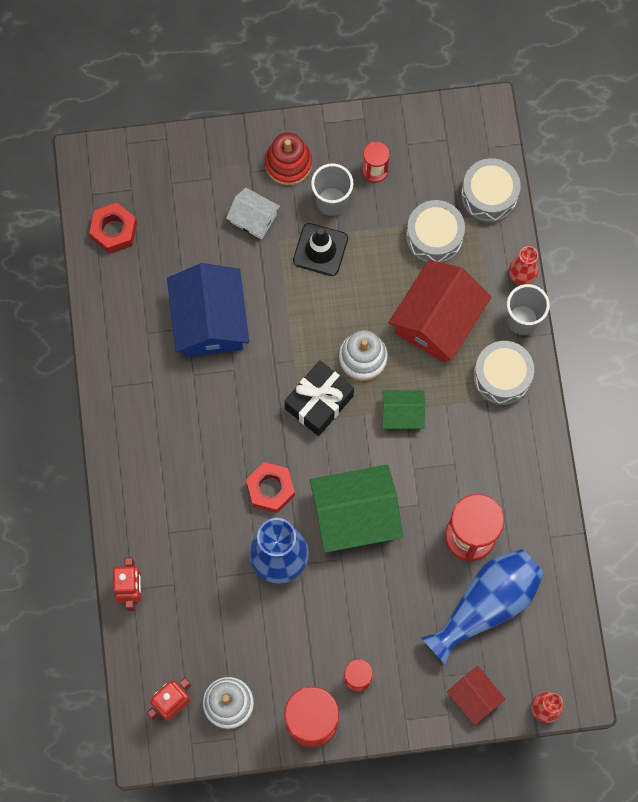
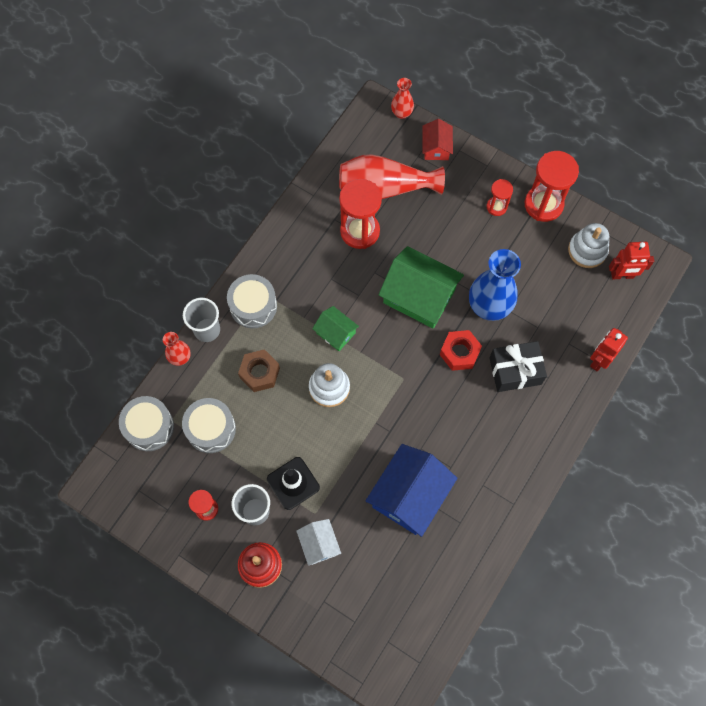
camera: 140 degrees left, 5 degrees down
red nut [89,203,137,254] -> none
black gift [284,360,354,436] -> black gift moved to [489,341,547,392]
red house [388,260,491,363] -> brown nut [238,349,280,392]
blue vase [421,549,544,665] -> red vase [339,154,445,199]

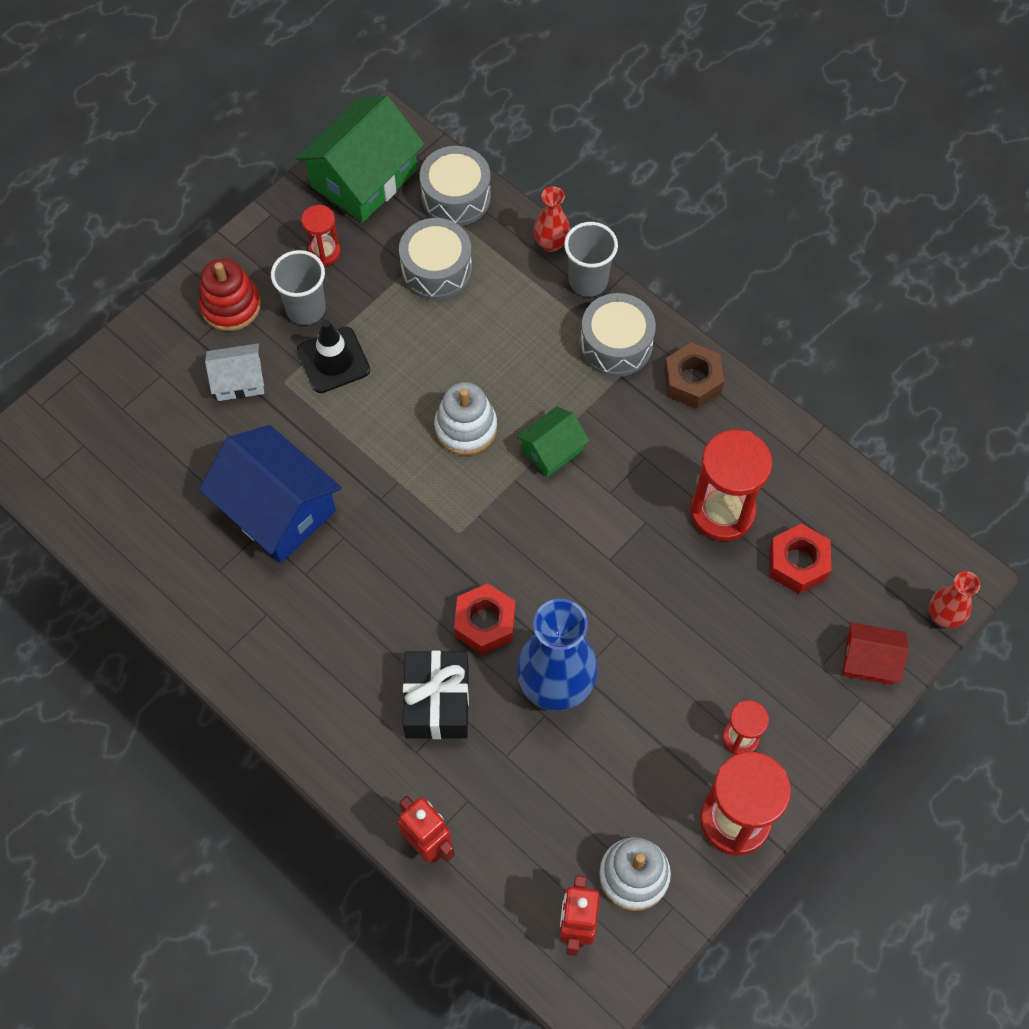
camera: 100 degrees right, 5 degrees down
brown nut [238,349,280,392] -> brown nut moved to [664,342,724,409]
red vase [339,154,445,199] -> red nut [769,523,832,594]
green house [378,246,464,328] -> green house moved to [296,96,425,223]

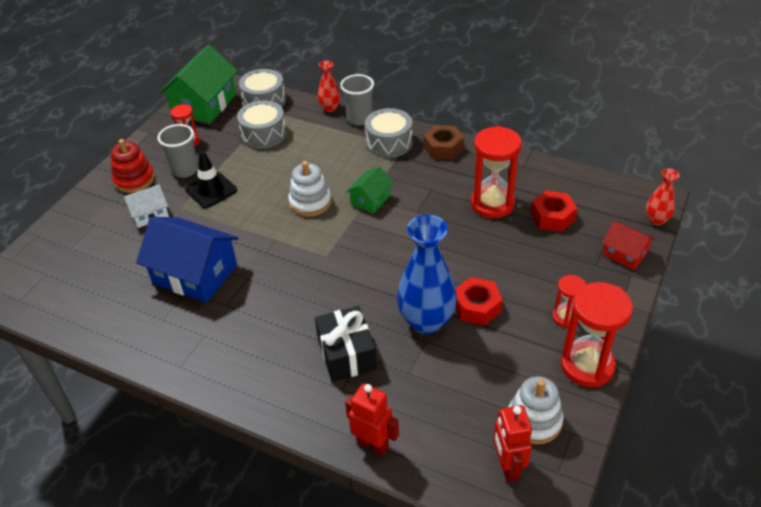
camera: 15 degrees left, 20 degrees down
red nut [454,583,515,655] -> red nut moved to [455,277,503,326]
red house [842,622,909,685] -> red house turned 45 degrees clockwise [602,221,655,270]

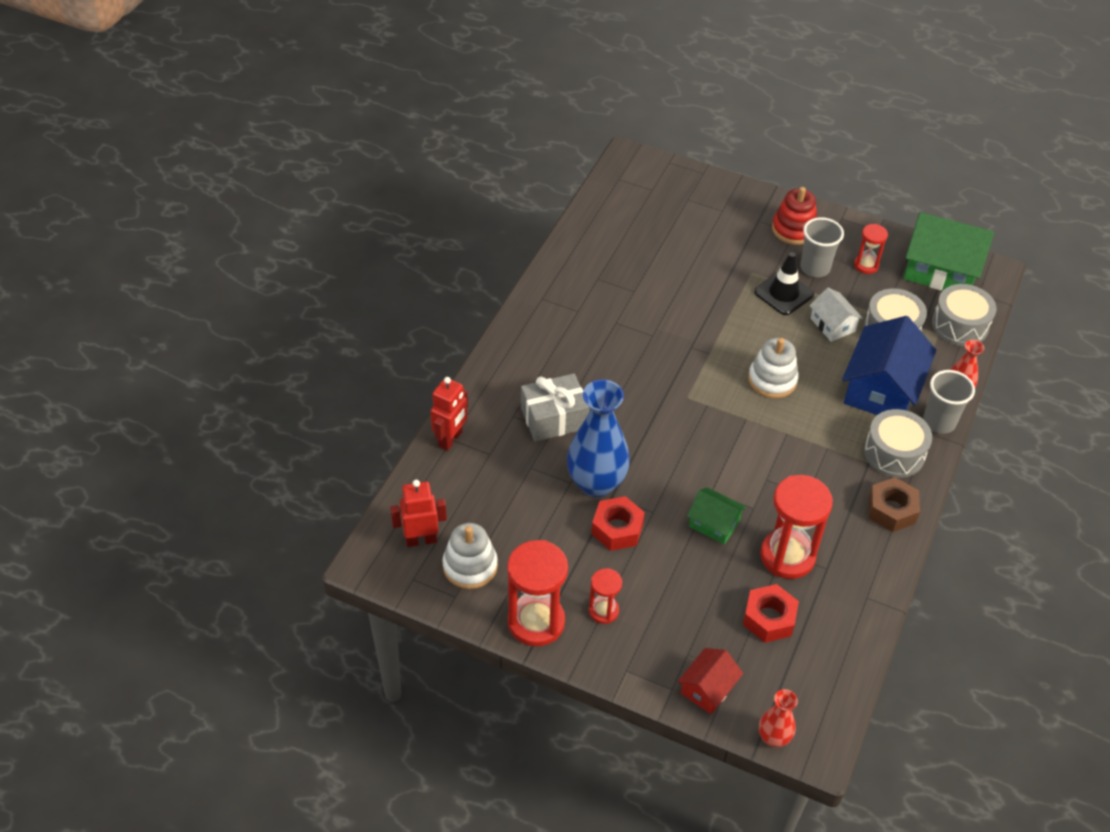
camera: 85 degrees right, 5 degrees up
white house [124,185,169,228] -> white house moved to [809,288,863,342]
blue house [136,217,239,303] -> blue house moved to [842,316,936,415]
black gift [315,306,377,382] -> grey gift [521,373,590,442]
green house [346,166,394,214] -> green house moved to [687,487,747,544]

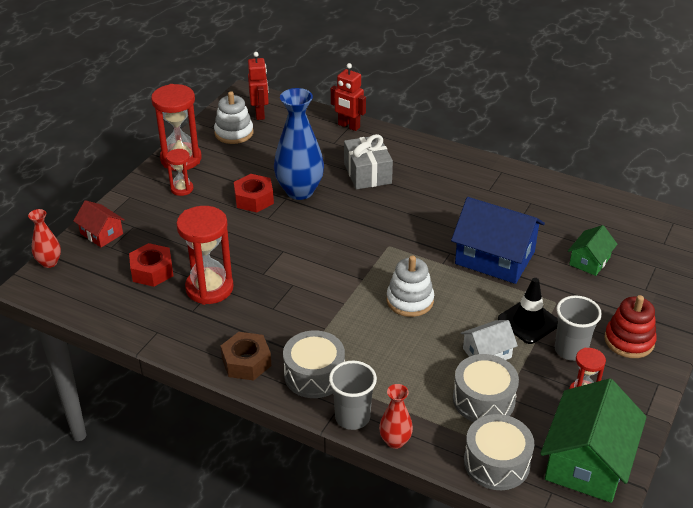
camera: 95 degrees right, 10 degrees down
green house [687,487,747,544] -> green house moved to [568,225,618,276]
blue house [842,316,936,415] -> blue house moved to [451,197,545,284]

